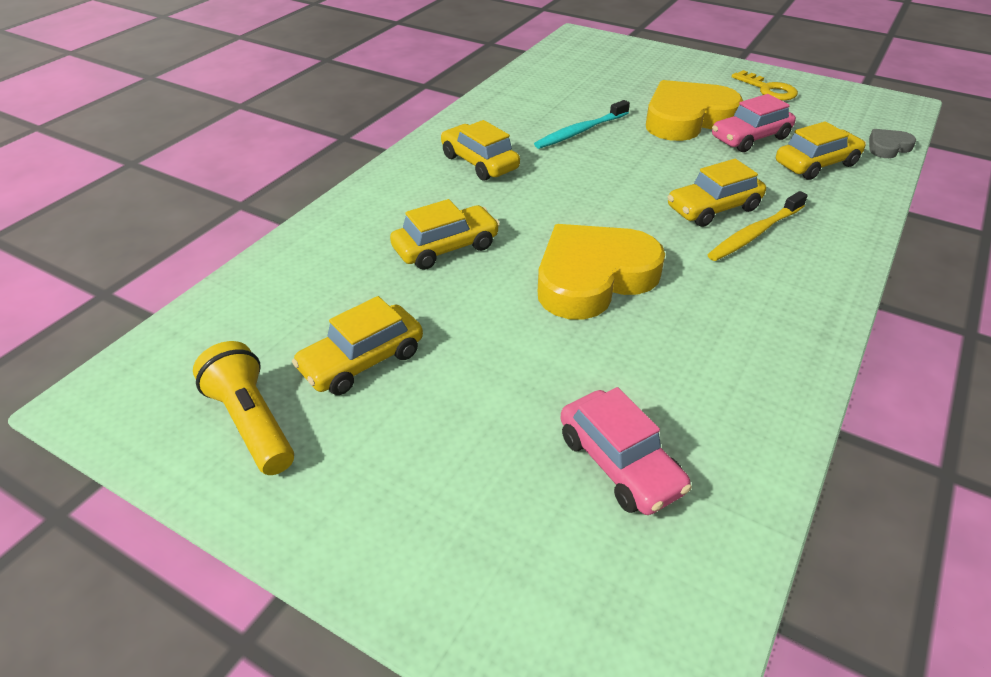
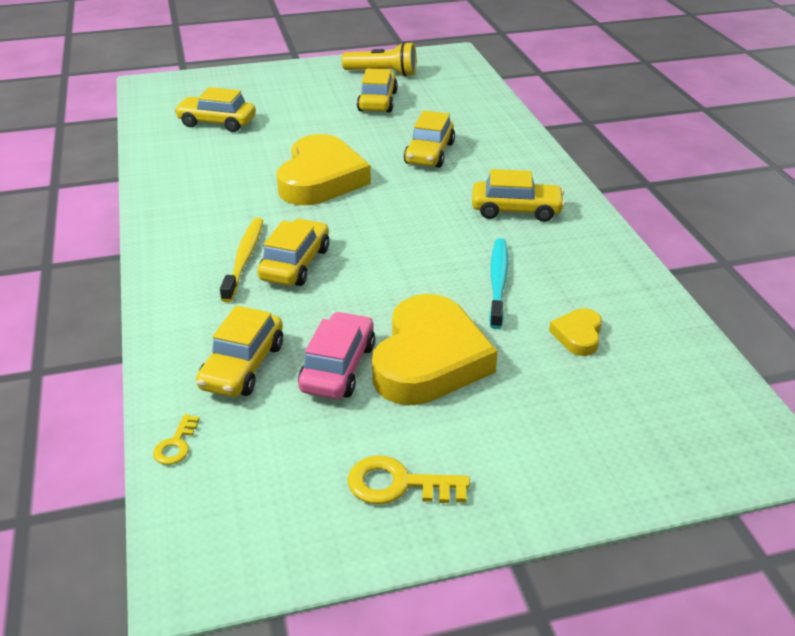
camera: 135 degrees right, 5 degrees down
pink car [560,387,692,515] -> yellow car [174,87,256,132]
grey heart [869,129,916,158] -> yellow key [153,414,199,465]
none -> yellow heart [549,308,602,356]

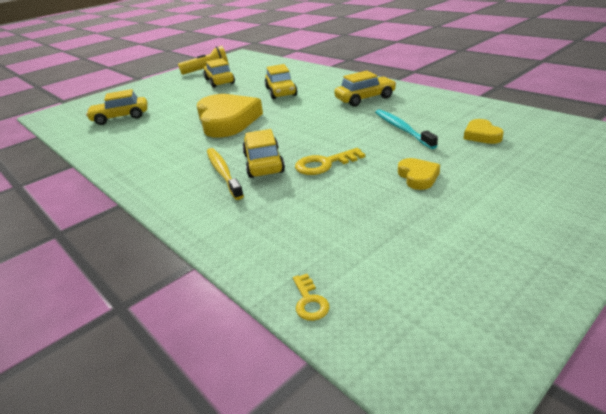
camera: 25 degrees left, 5 degrees down
yellow car [196,306,283,397] -> none
pink car [298,311,375,399] -> none
yellow key [348,456,470,504] -> yellow key moved to [295,148,365,175]
yellow heart [372,294,498,405] -> yellow heart [398,158,440,190], size x0.45

